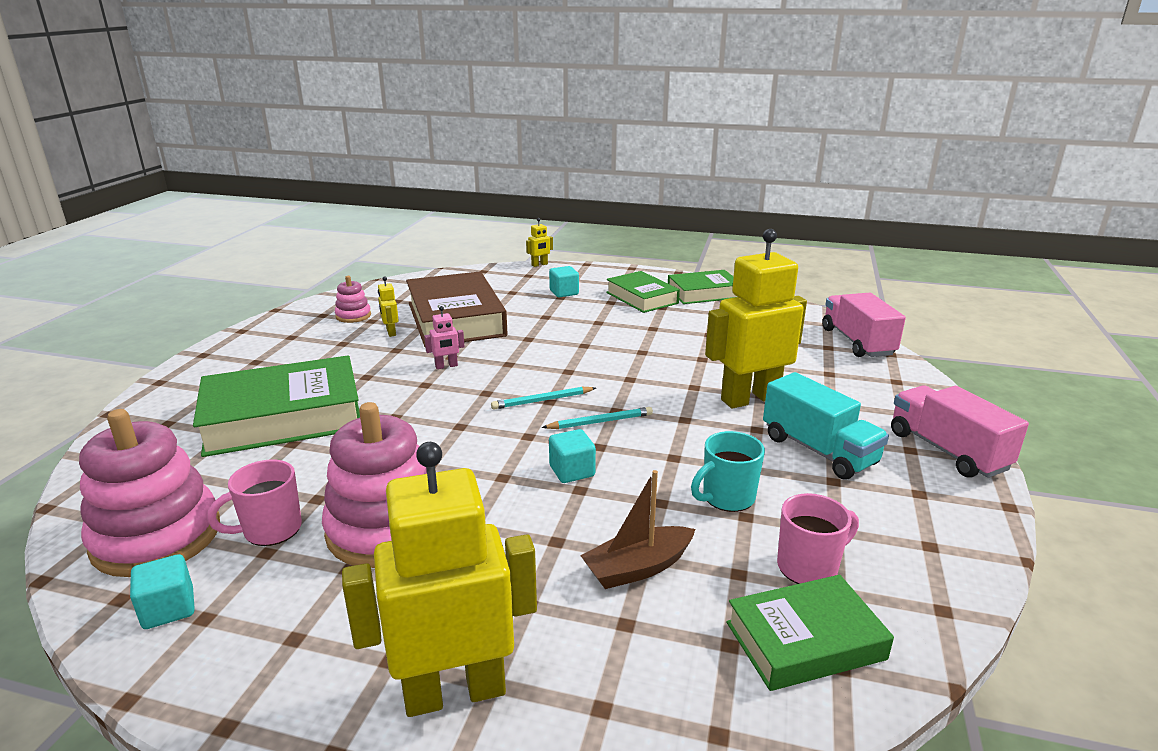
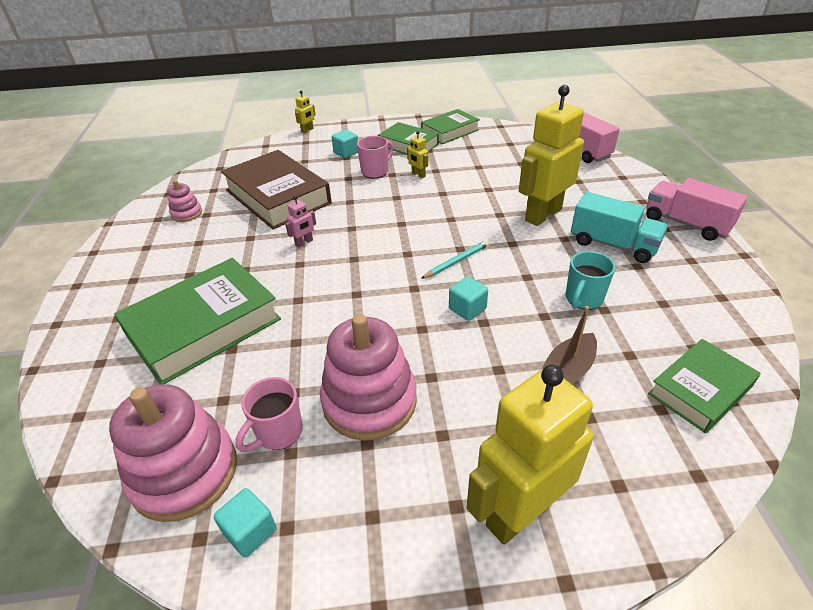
camera: 20 degrees left, 15 degrees up
yellow robot [378,277,399,337] -> yellow robot moved to [407,131,428,178]
turquoise pencil [491,387,596,410] -> none
pink mug [777,493,859,584] -> pink mug moved to [357,136,393,178]

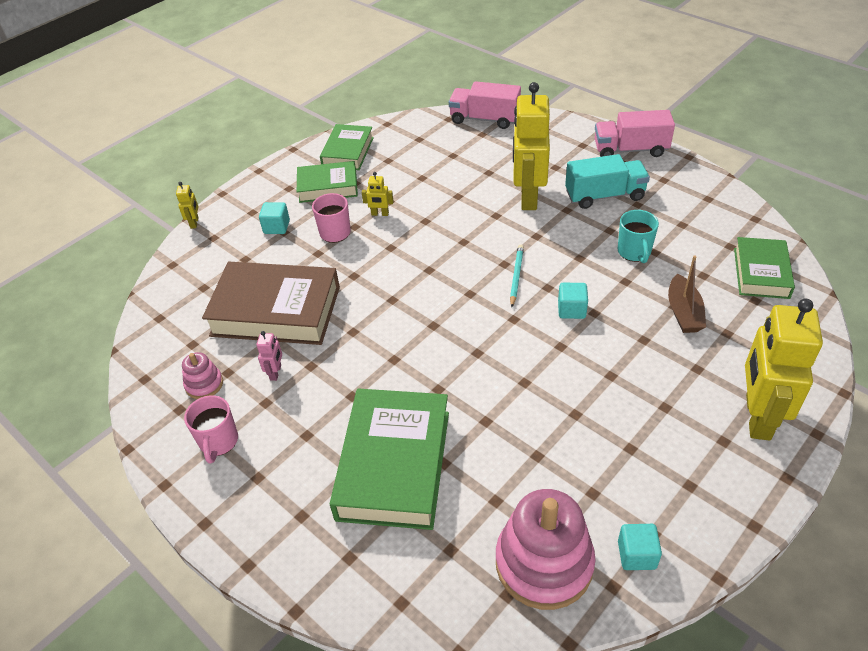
camera: 40 degrees left, 5 degrees up
pink mug [236,377,303,452] -> pink mug moved to [184,395,238,464]
pink robot [285,196,316,248] -> pink robot moved to [256,331,282,381]
pink stacking toy [320,314,417,441] -> none

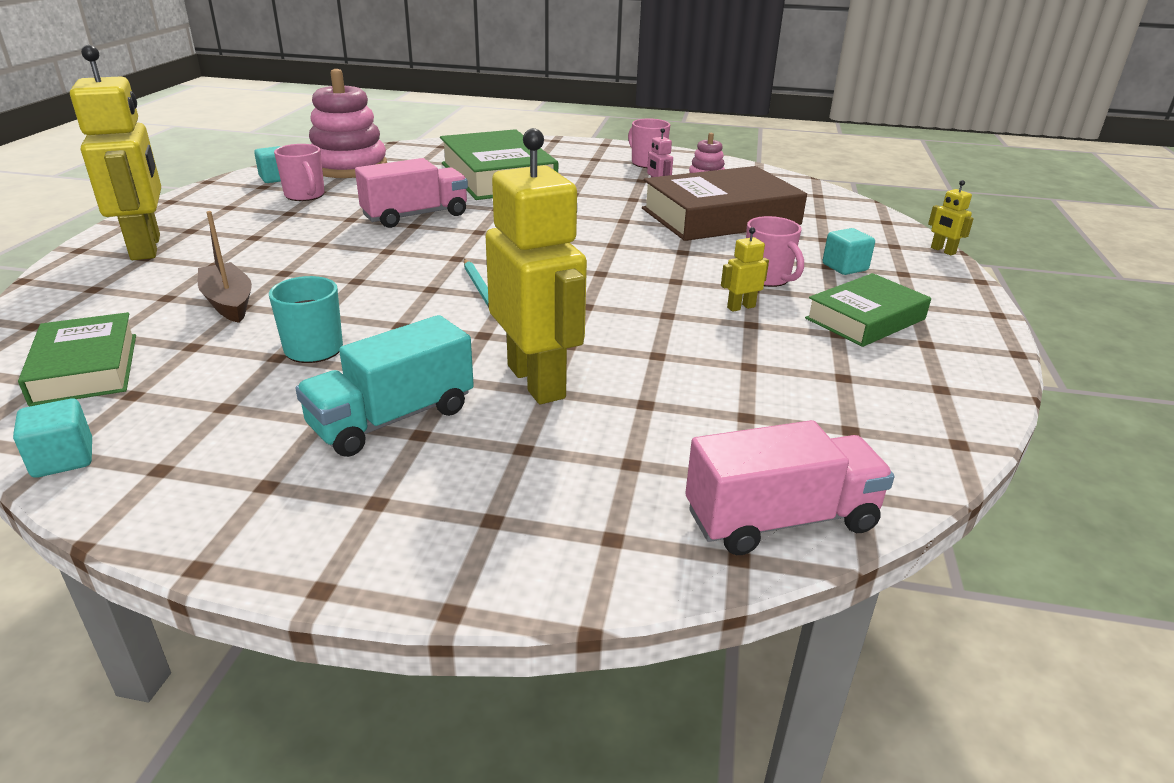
camera: 145 degrees right, 15 degrees down
green book [320,124,374,170] -> none
turquoise cube [558,283,588,319] -> turquoise cube moved to [13,399,92,478]
pink truck [595,110,675,157] -> pink truck moved to [355,158,468,228]
none -> pink mug [274,144,325,201]

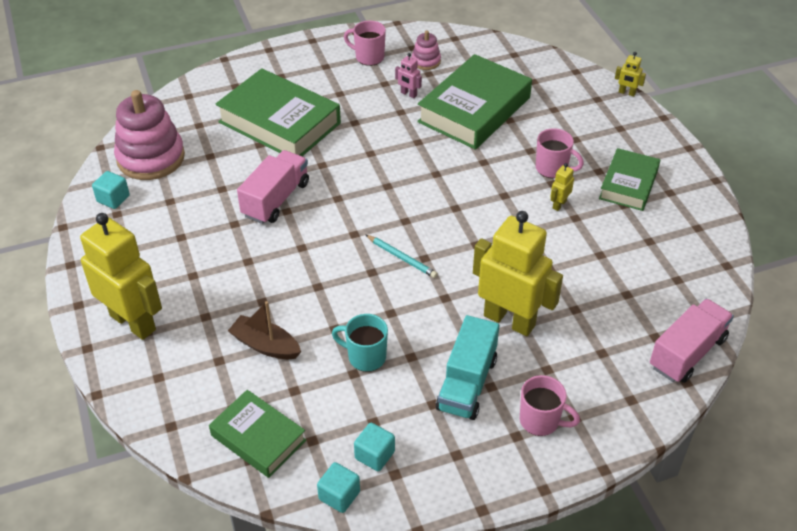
camera: 30 degrees left, 15 degrees up
pink mug [274,144,325,201] -> pink mug moved to [520,375,580,436]
brown book [642,166,807,241] -> green book [417,54,532,150]
turquoise cube [823,228,875,275] -> turquoise cube moved to [354,423,395,471]

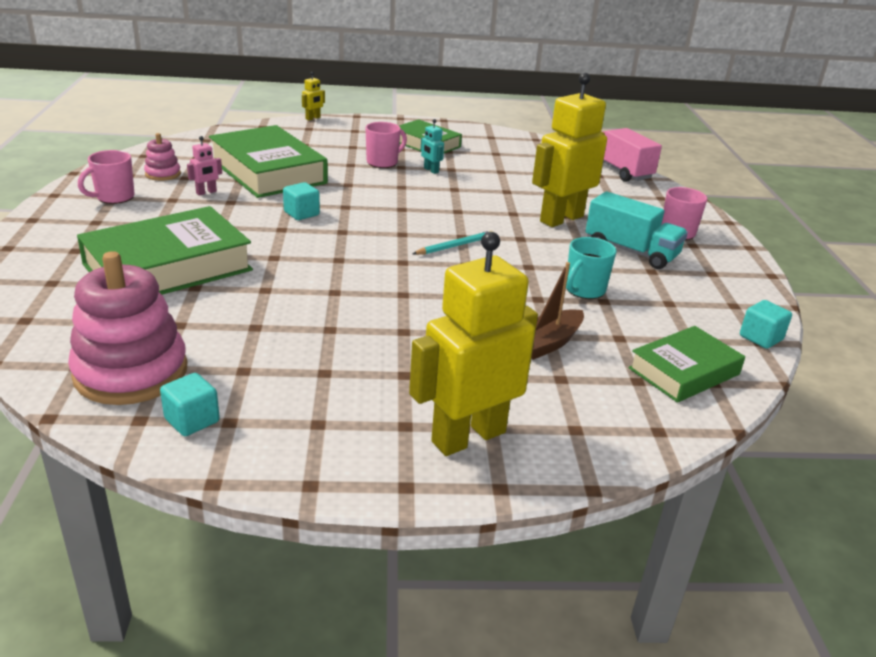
camera: 75 degrees left, 15 degrees down
pink truck [237,150,309,224] -> none
turquoise cube [354,423,395,471] -> turquoise cube moved to [283,182,320,220]
yellow robot [550,163,574,211] -> turquoise robot [421,119,444,174]

